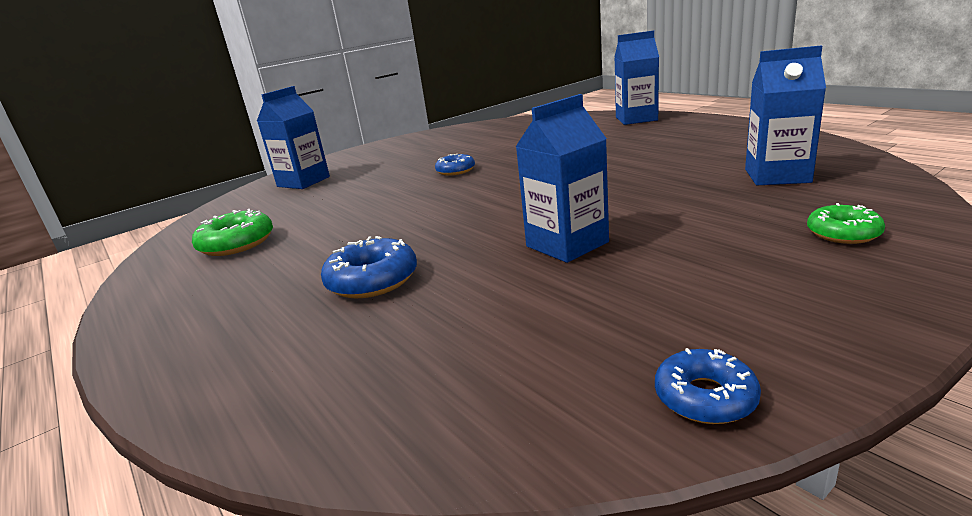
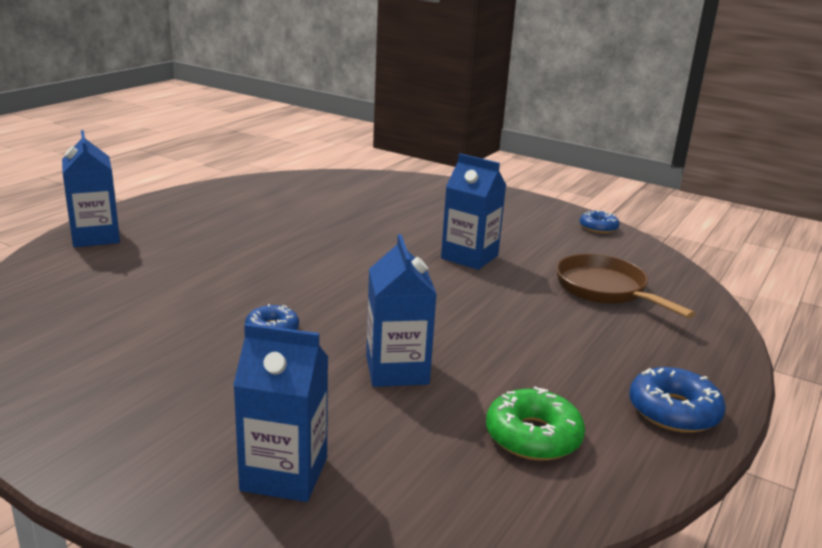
camera: 115 degrees left, 0 degrees up
blue donut [321,236,417,298] -> blue donut moved to [629,367,726,433]
blue carton [745,45,826,185] -> blue carton moved to [366,234,437,387]
green donut [807,203,885,244] -> none
none -> brown pan [556,254,696,318]

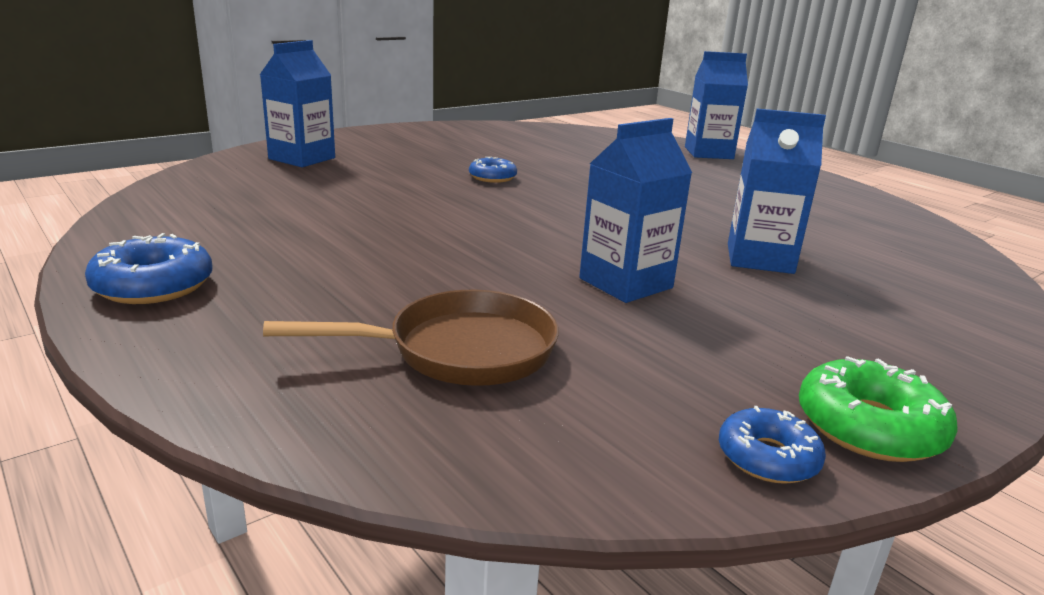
camera: 110 degrees right, 0 degrees up
blue carton [366,234,437,387] -> blue carton moved to [728,109,826,274]
green donut [486,387,585,461] -> green donut moved to [799,356,958,462]

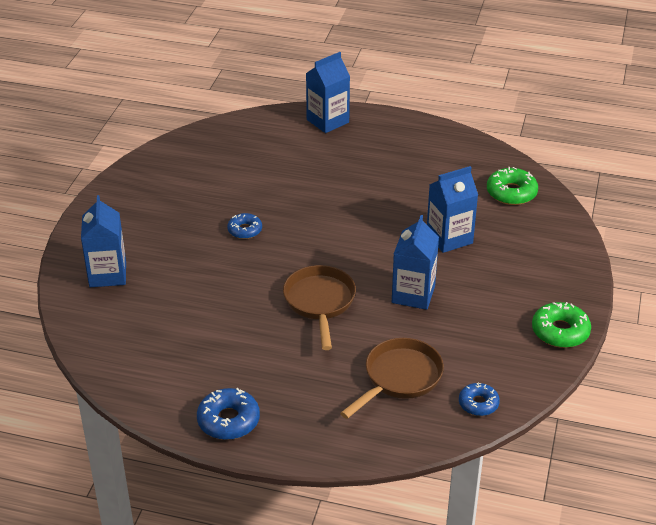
camera: 35 degrees left, 15 degrees up
blue donut [719,406,826,484] -> blue donut moved to [459,383,500,416]
none -> brown pan [283,265,356,350]
none -> green donut [487,167,538,205]

